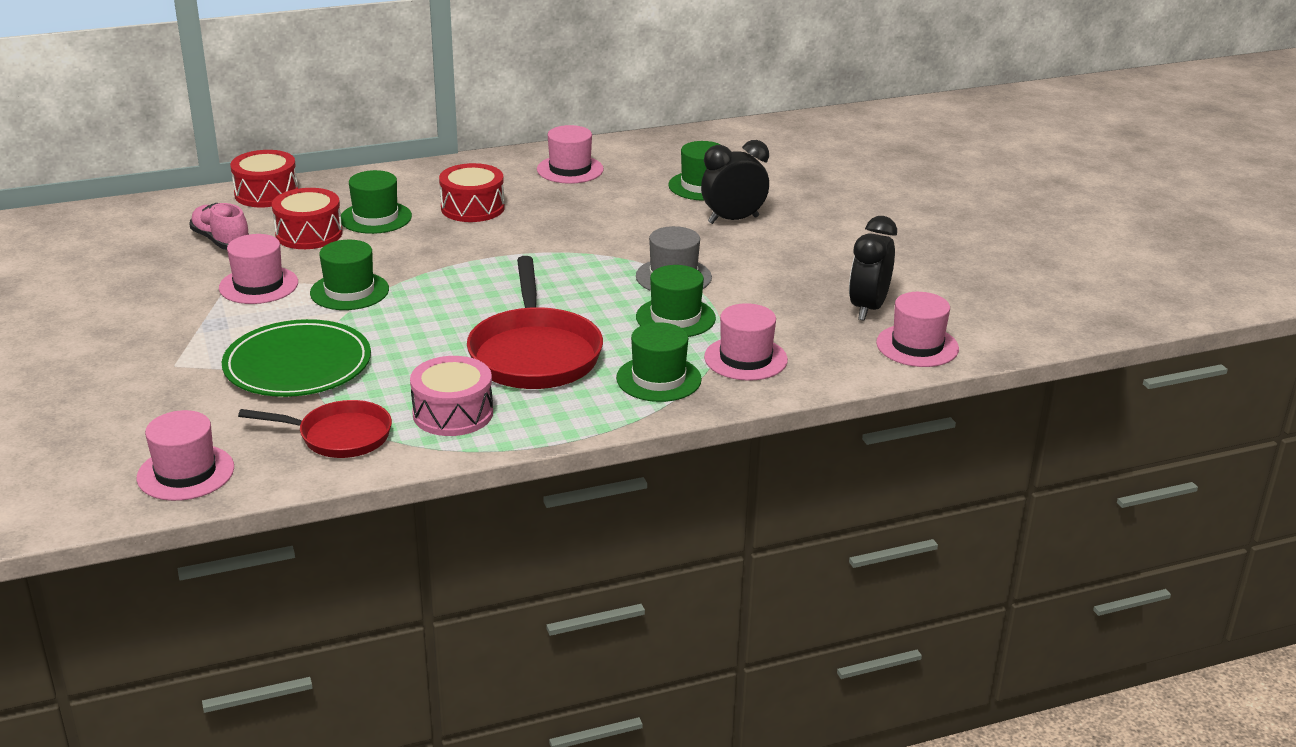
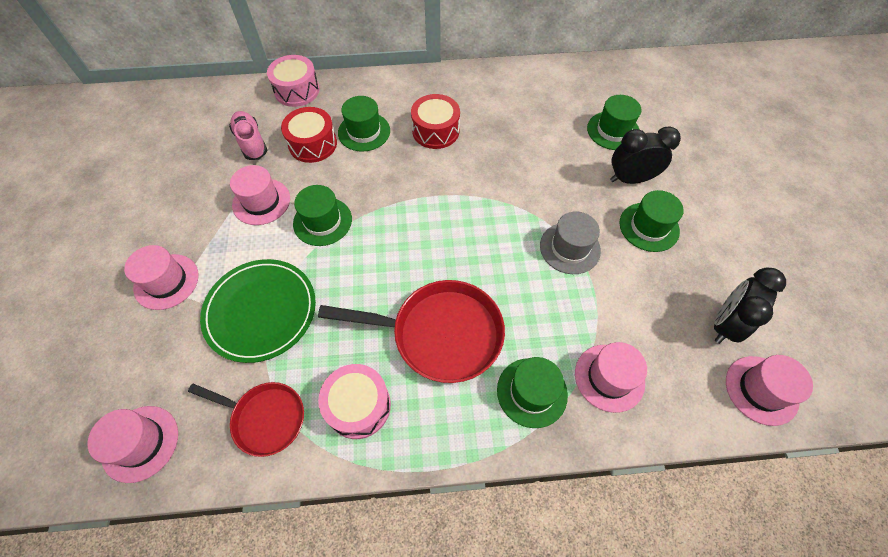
camera: 15 degrees right, 30 degrees up
red drum [230,150,298,207] -> pink drum [267,55,320,107]
red pan [467,256,603,389] -> red pan turned 90 degrees counterclockwise [318,280,505,383]
pink hat [537,125,604,184] -> pink hat moved to [124,245,198,310]
green hat [636,265,716,337] -> green hat moved to [620,190,684,252]

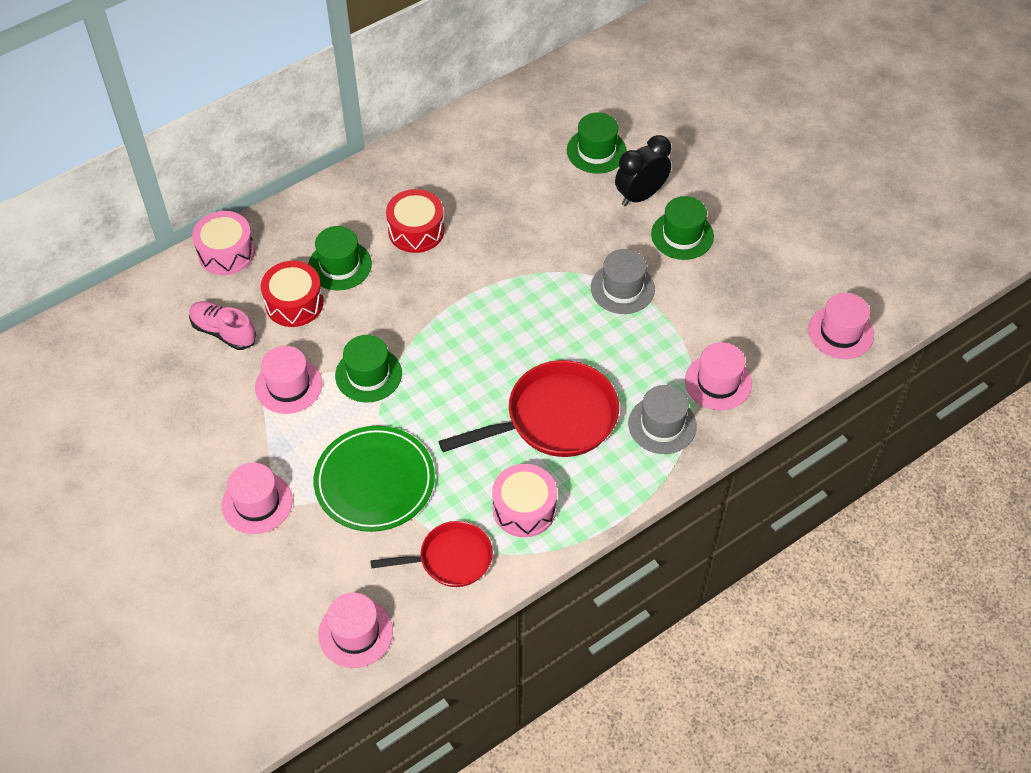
camera: 30 degrees left, 5 degrees down
green hat [497,357,568,428] -> grey hat [628,385,697,454]
black clock [714,268,786,344] -> none

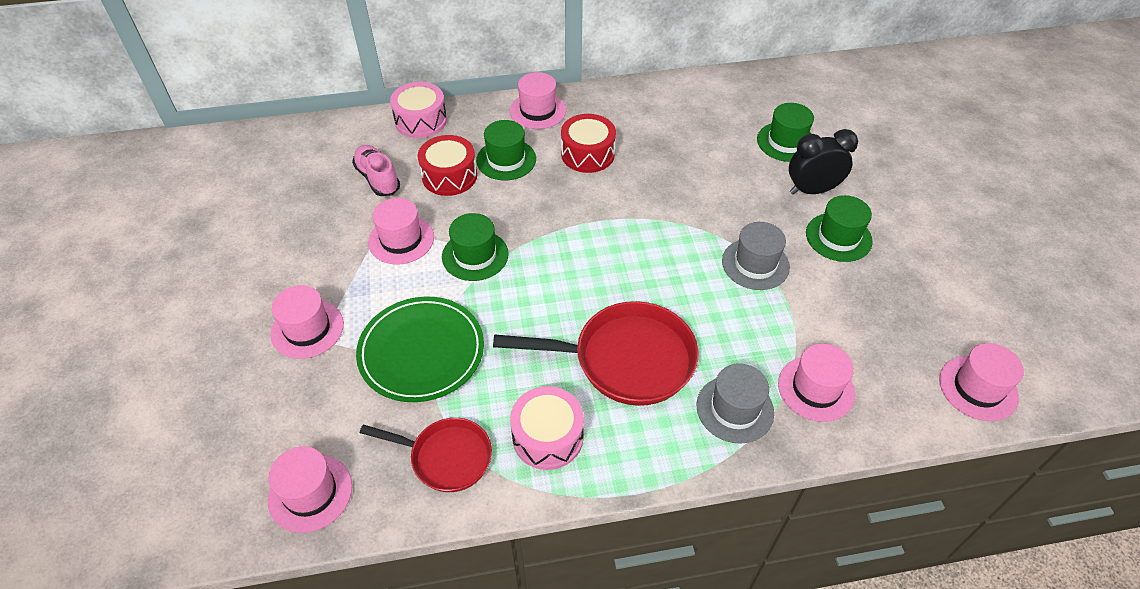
camera: 25 degrees right, 5 degrees down
none -> pink hat [510,72,566,129]

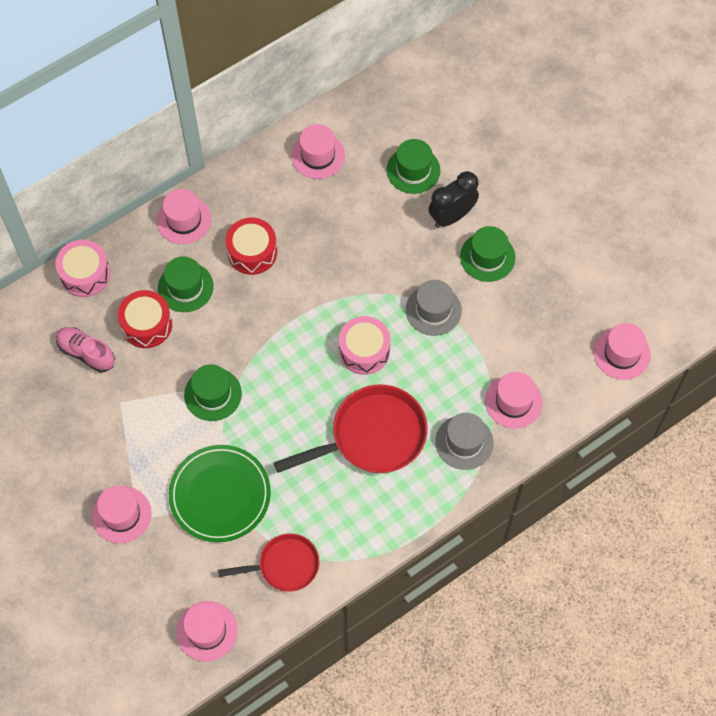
camera: 25 degrees left, 15 degrees up
pink hat [368,198,434,264] -> pink hat moved to [291,124,345,179]
pink drum [510,386,584,470] -> pink drum moved to [339,316,391,375]

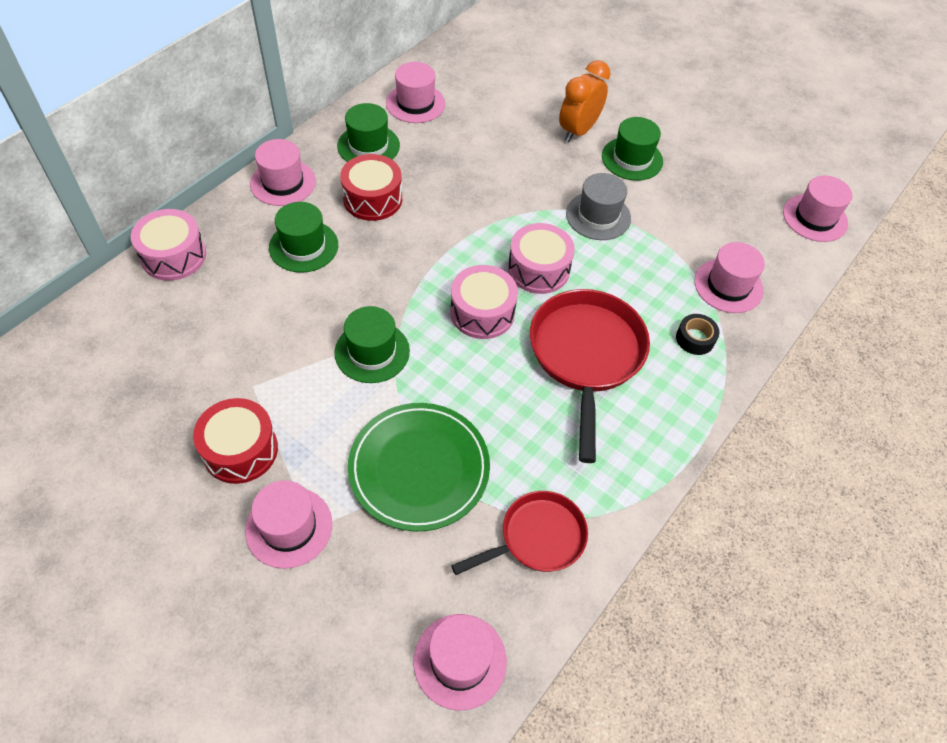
camera: 20 degrees left, 10 degrees down
pink shoe [56,327,115,373] -> none
red drum [118,290,172,348] -> red drum moved to [193,398,278,484]
red pan [274,385,428,473] -> red pan turned 45 degrees counterclockwise [530,289,650,463]
green hat [387,139,440,194] -> green hat moved to [337,103,400,162]
black clock [428,171,479,228] -> orange clock [559,60,610,142]
grey hat [435,413,494,470] -> black tape [676,314,719,355]
none -> pink drum [450,265,518,339]

